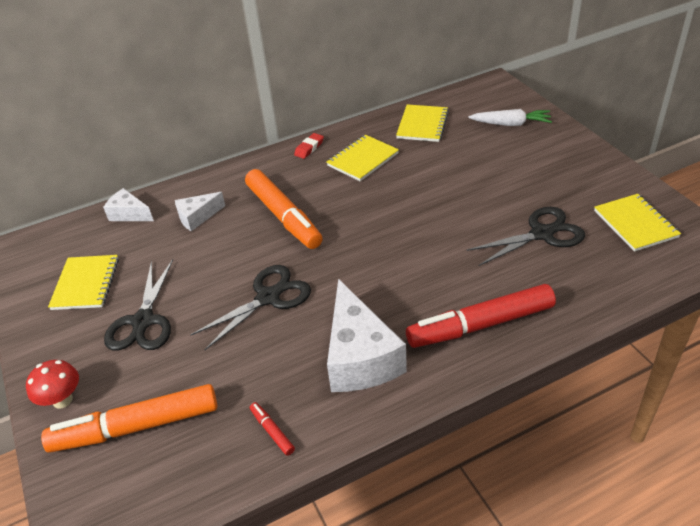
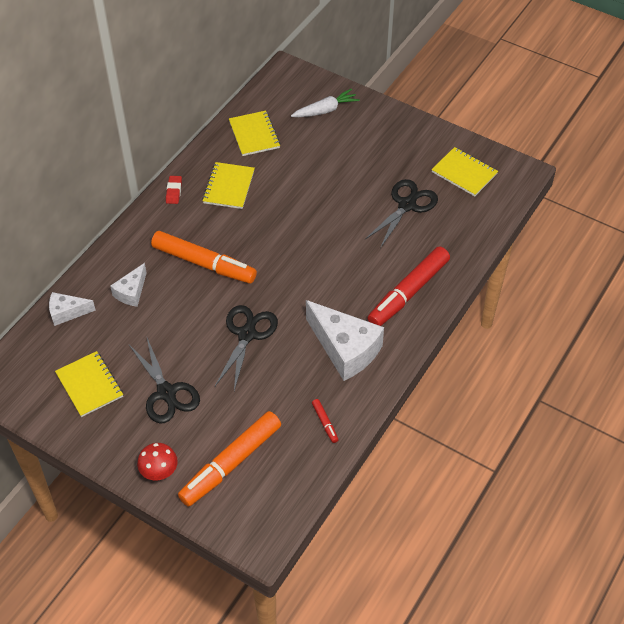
camera: 35 degrees left, 10 degrees up
red marker [250,402,295,456] -> red marker turned 135 degrees counterclockwise [312,399,338,443]

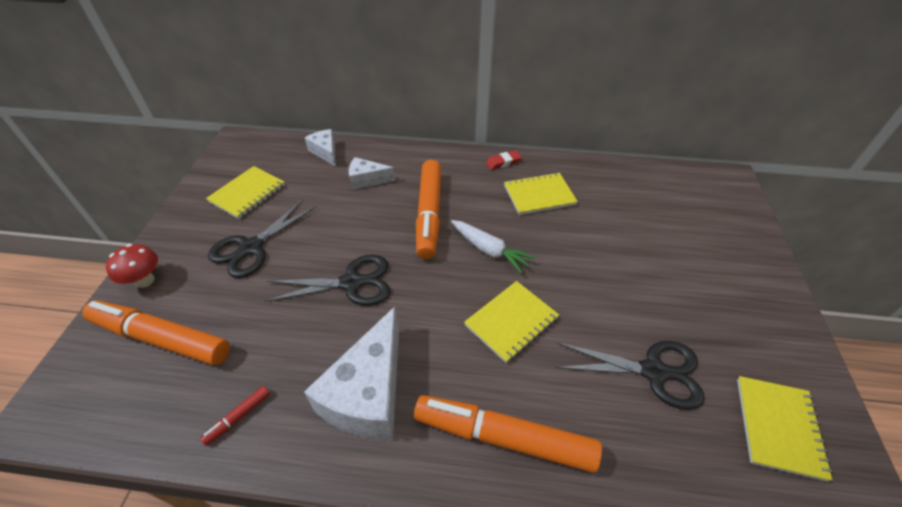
camera: 65 degrees right, 5 degrees down
yellow notebook [229,111,280,156] -> yellow notebook moved to [464,281,559,363]
white carrot [291,89,360,117] -> white carrot moved to [451,220,536,274]
red marker [368,247,450,326] -> orange marker [414,395,602,473]

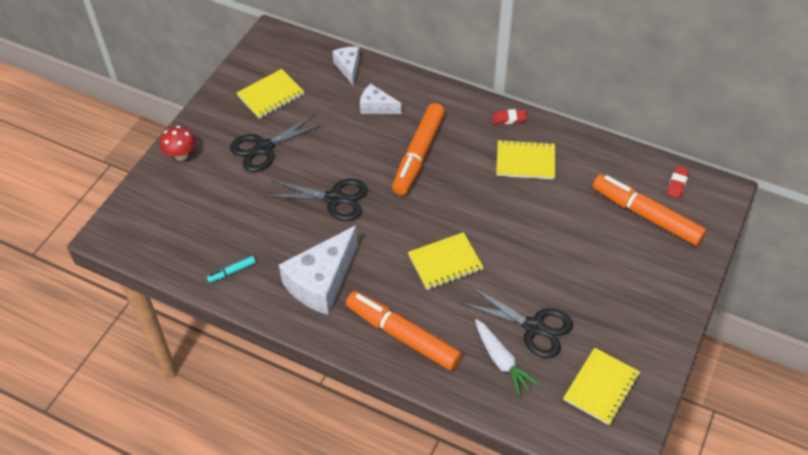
camera: 20 degrees right, 5 degrees up
orange marker [82,300,230,365] -> orange marker moved to [593,174,706,246]
red marker [200,386,270,446] -> turquoise marker [207,256,256,283]
white carrot [451,220,536,274] -> white carrot moved to [475,319,539,396]
none -> red eraser [667,166,689,199]

